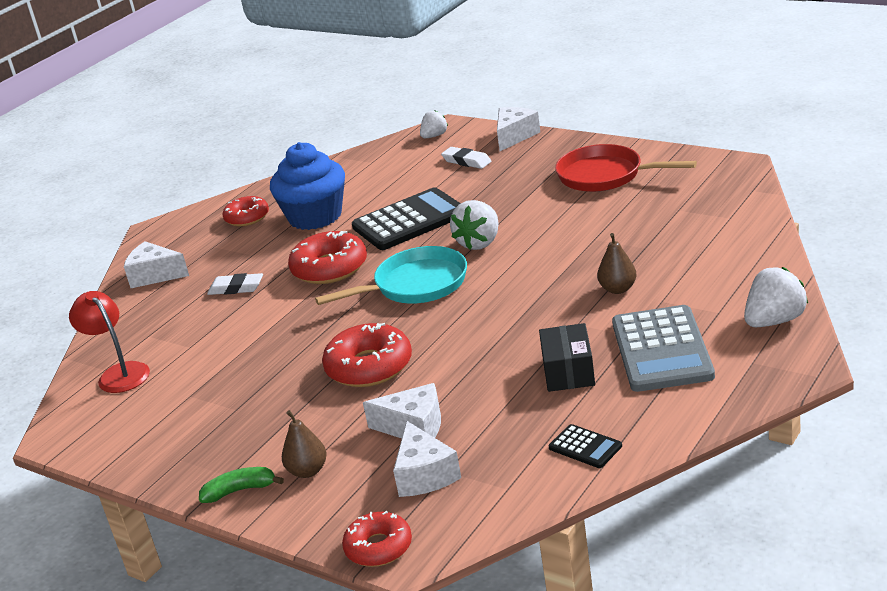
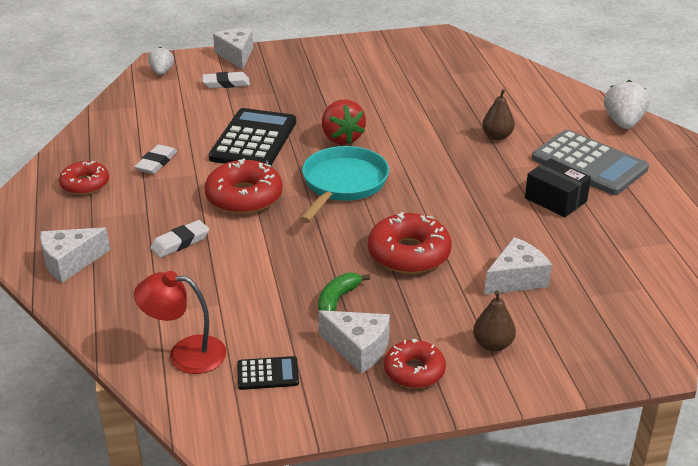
camera: 50 degrees left, 5 degrees up
green banana [199,467,284,503] -> green banana moved to [318,273,370,311]
blue cupcake [270,142,345,230] -> white eraser [134,144,177,174]
red donut [342,511,412,567] -> red donut moved to [384,339,446,388]
white cheese [393,421,461,497] -> white cheese moved to [318,310,390,373]
white strawberry [450,200,499,250] -> red strawberry [322,100,366,145]
black calculator [549,424,622,468] -> black calculator moved to [237,356,299,390]
red pan [555,144,697,192] -> none

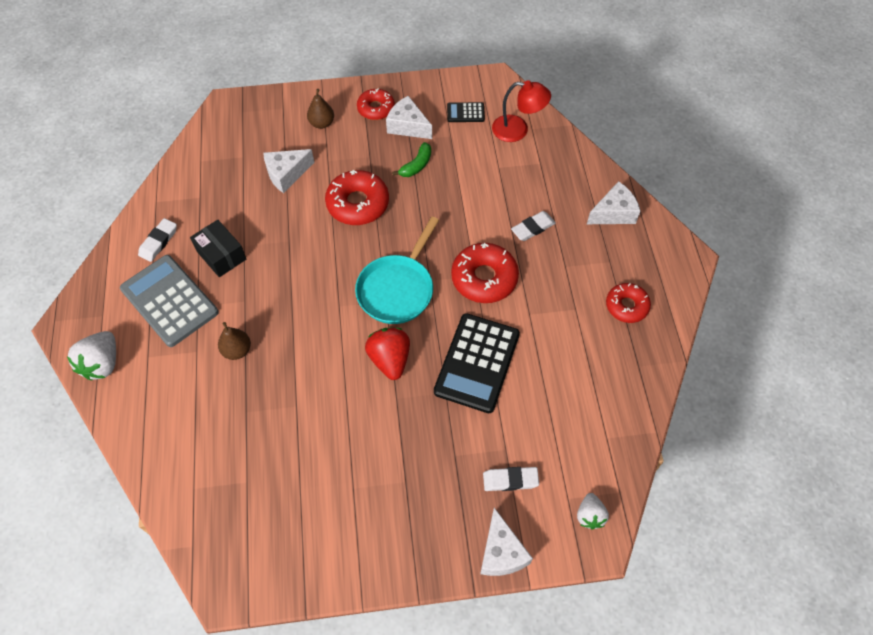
camera: 175 degrees left, 25 degrees up
white eraser [134,144,177,174] -> white eraser moved to [138,218,177,262]

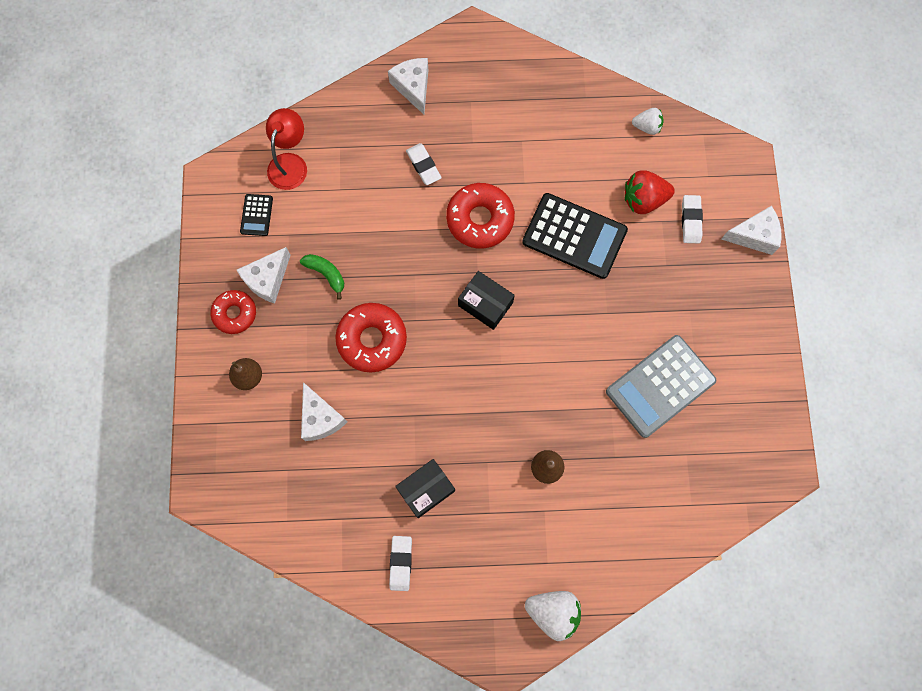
camera: 85 degrees left, 15 degrees up
grey calculator [120,255,219,347] -> grey calculator moved to [606,335,716,438]
white eraser [138,218,177,262] -> white eraser turned 60 degrees clockwise [389,536,412,591]
turquoise pan [355,217,439,324] -> black box [458,271,515,330]
red strawberry [365,327,410,380] -> red strawberry moved to [625,170,675,214]
white strawberry [577,493,609,529] -> white strawberry moved to [632,108,664,135]
red donut [606,283,651,323] -> none

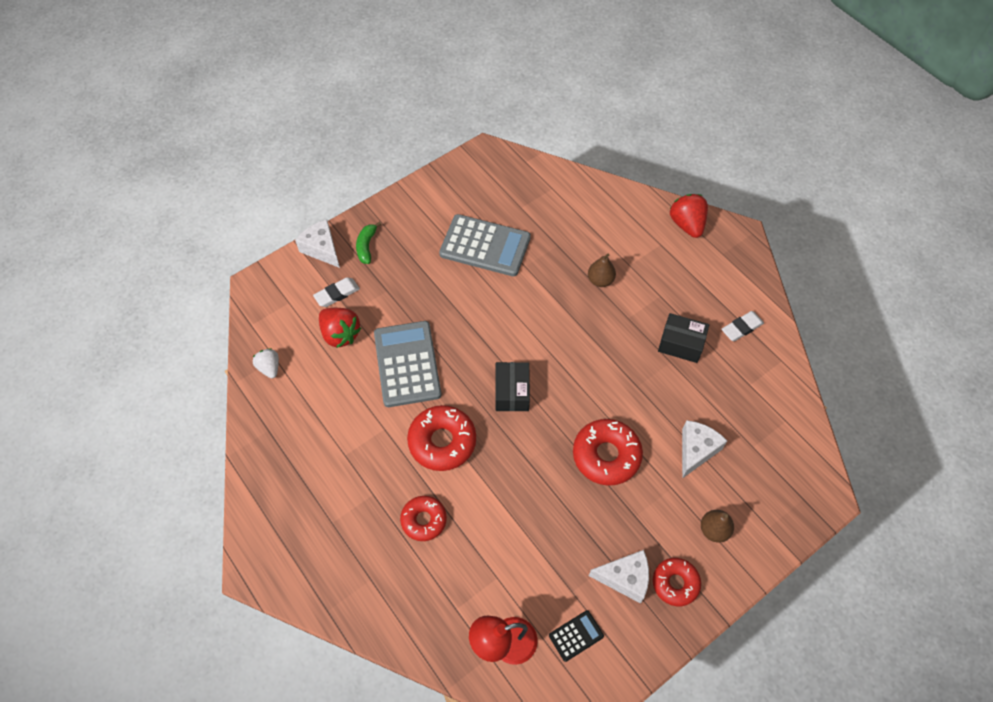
camera: 125 degrees left, 15 degrees down
green banana [300,254,344,300] -> green banana moved to [356,222,381,264]
white cheese [388,58,428,114] -> none
white eraser [406,143,442,185] -> red donut [400,496,447,541]
black calculator [522,193,628,279] -> grey calculator [374,321,441,407]
white strawberry [525,591,581,641] -> red strawberry [670,194,708,238]

